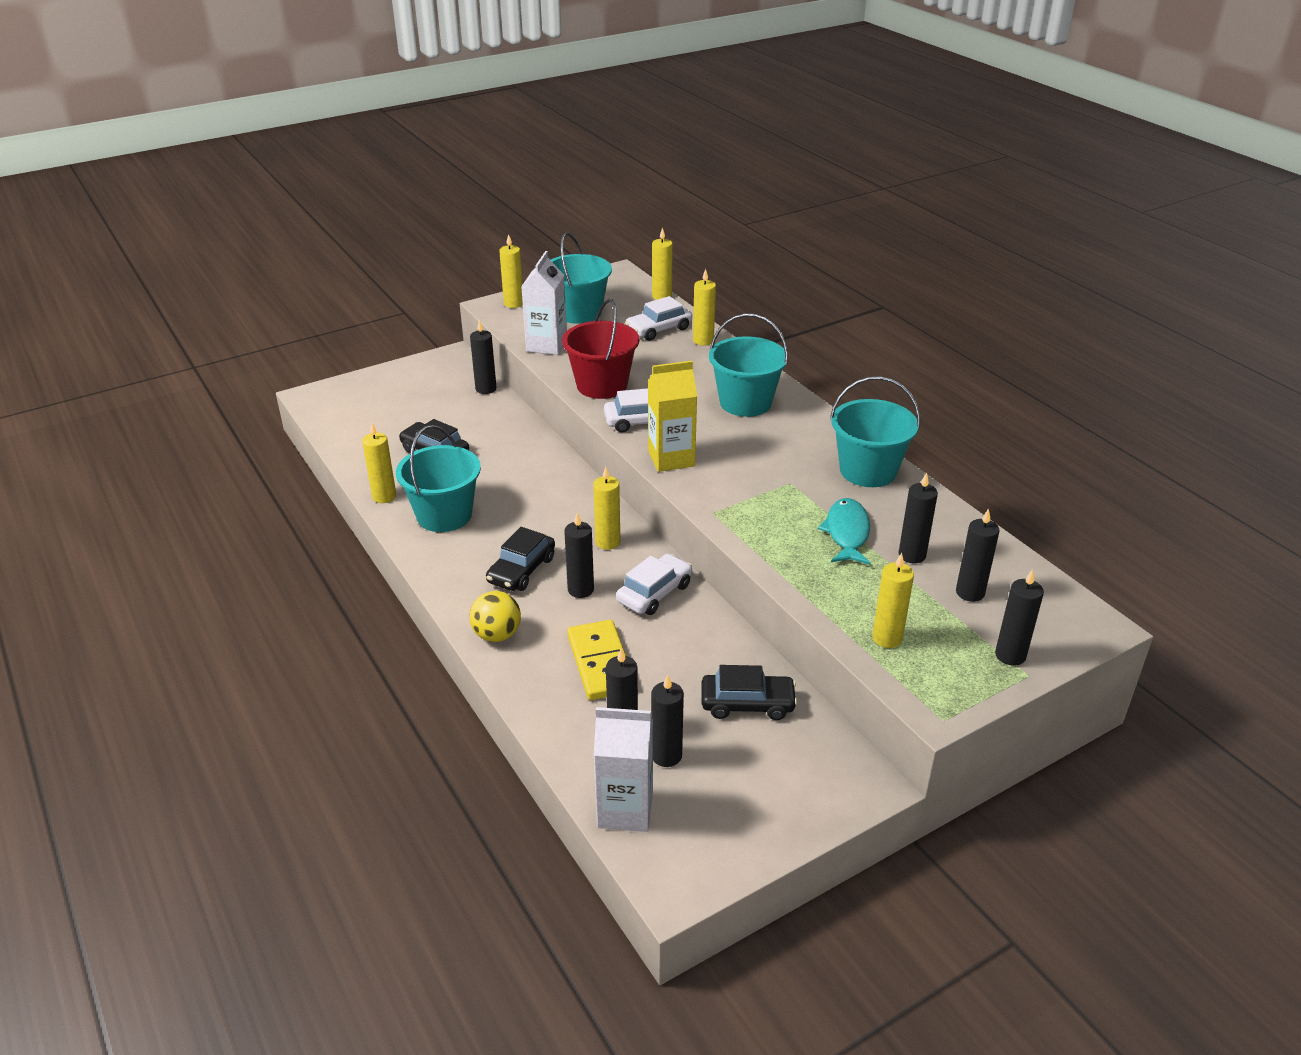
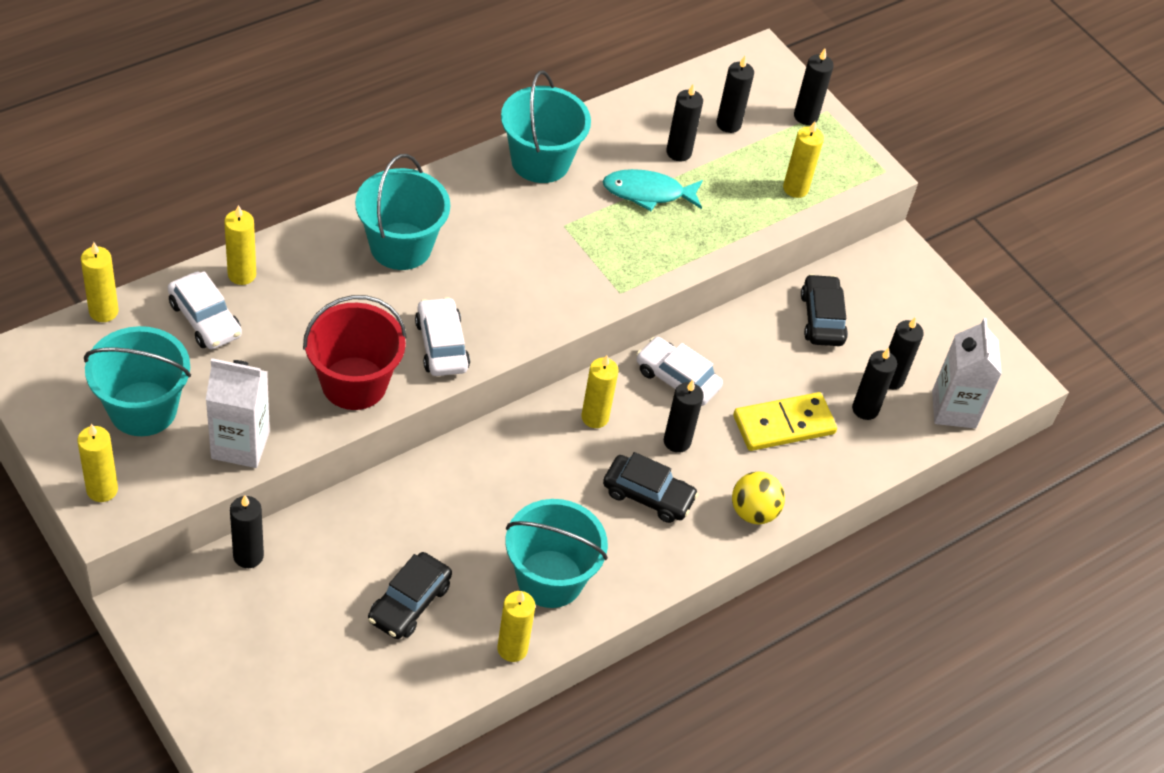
camera: 100 degrees left, 15 degrees up
yellow carton [648,361,697,472] -> none

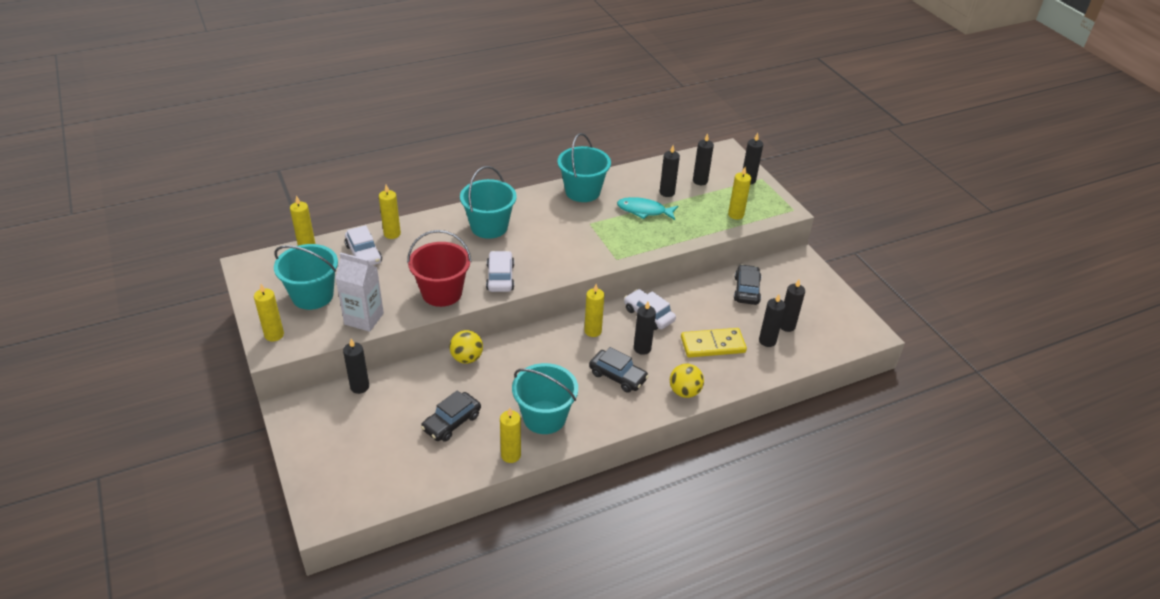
camera: 15 degrees right, 10 degrees down
white carton [932,318,1002,428] -> none
none -> yellow ball [449,330,483,364]

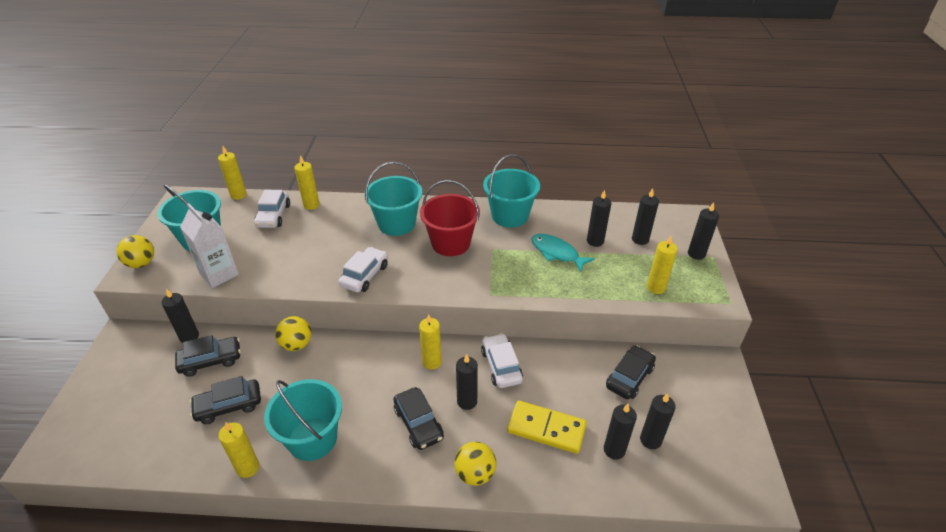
camera: 30 degrees right, 0 degrees up
yellow candle [254,284,284,341] -> yellow ball [117,235,154,268]
red bucket [407,230,472,307] -> red bucket moved to [420,180,480,256]
none -> black car [175,335,241,377]

